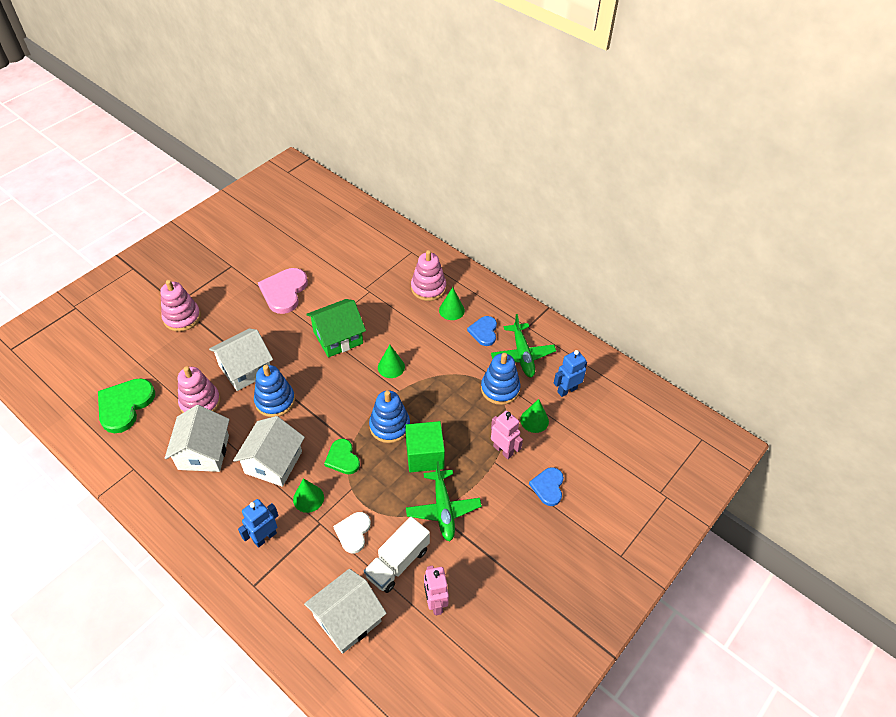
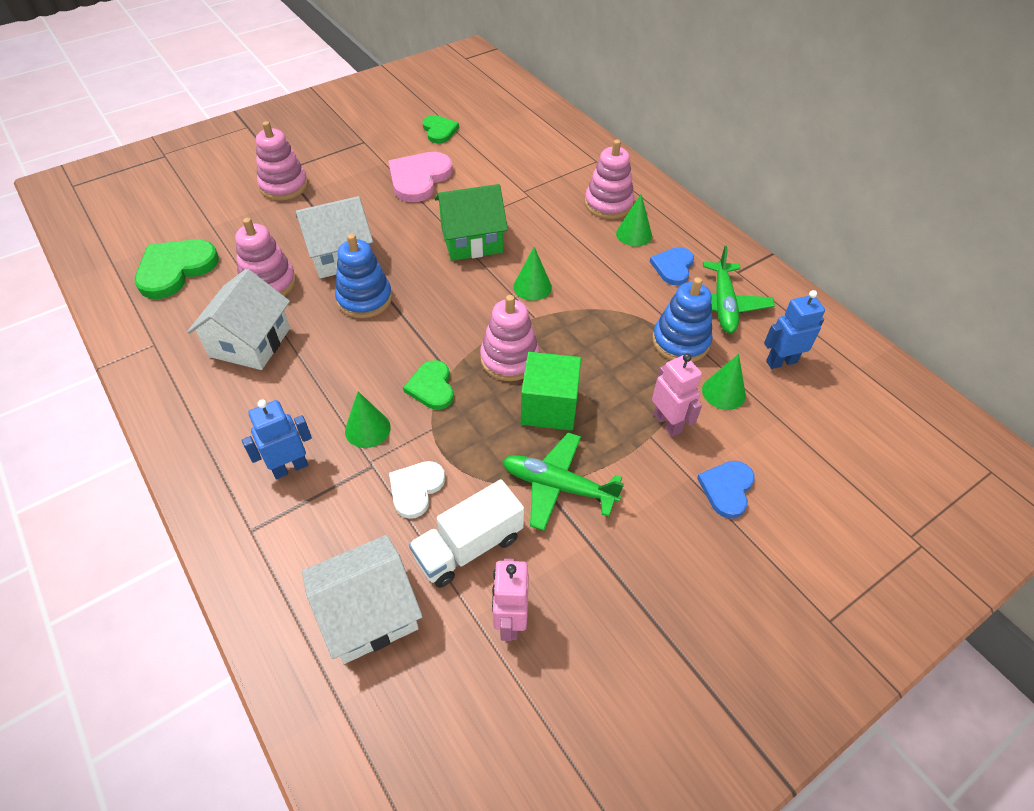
camera: 15 degrees right, 0 degrees up
white house [233,416,305,487] -> none
blue stacking toy [369,391,410,443] -> pink stacking toy [480,295,540,381]
green plane [406,461,482,541] -> green plane turned 105 degrees clockwise [502,433,624,531]
none -> green heart [423,115,459,144]

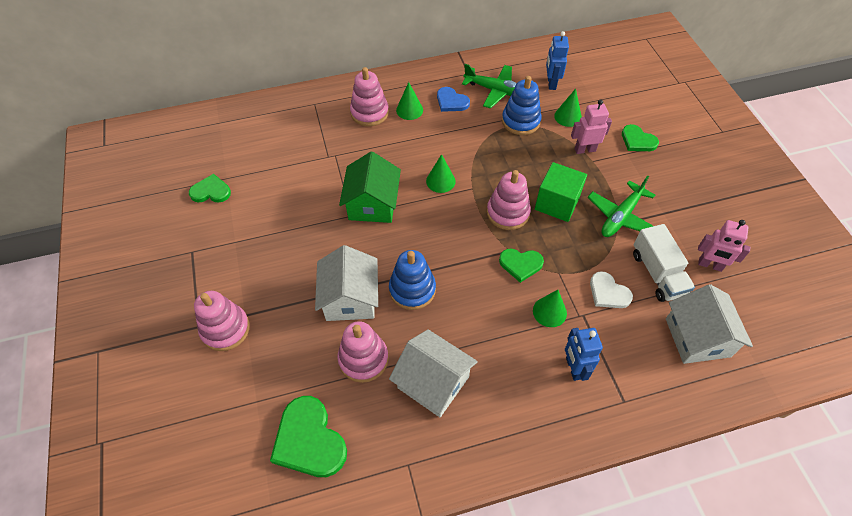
camera: 70 degrees left, 5 degrees up
pink heart [388,152,453,202] -> none
blue heart [697,461,755,519] -> green heart [622,124,659,151]

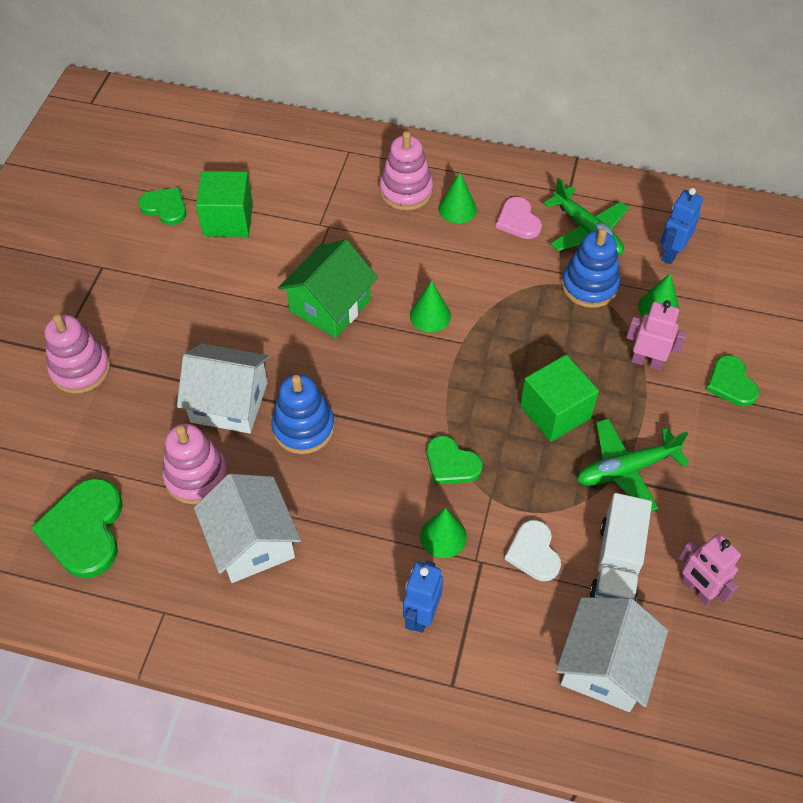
camera: 30 degrees right, 0 degrees up
white house [315,245,378,321] -> white house turned 75 degrees clockwise [177,344,270,433]
blue heart [437,87,470,112] -> pink heart [496,197,542,239]
pink stacking toy [487,170,531,230] -> none
none -> green cube [196,171,253,237]

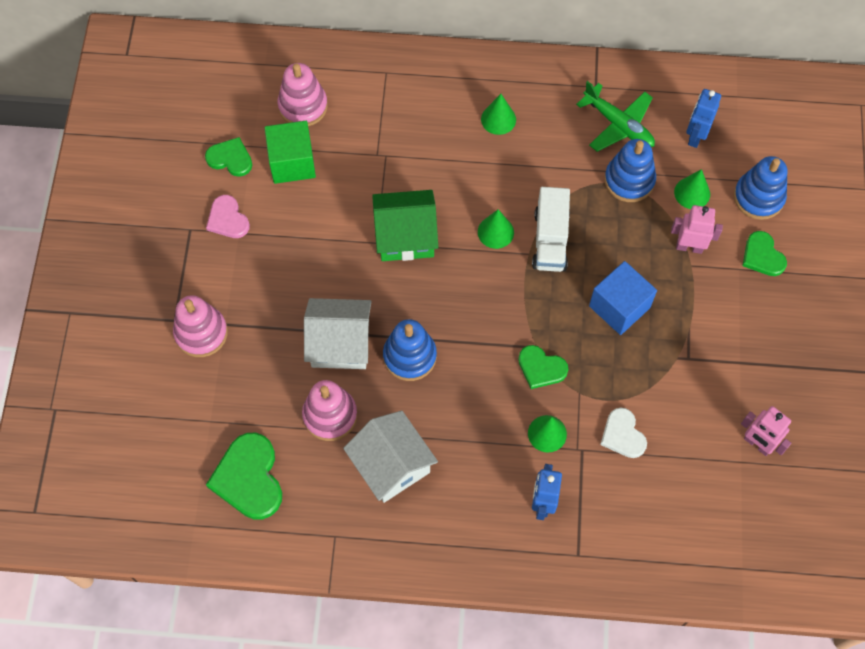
camera: 10 degrees left, 10 degrees up
green house [278,239,378,338] -> green house turned 60 degrees clockwise [372,190,438,261]
pink stacking toy [380,131,433,211] -> pink stacking toy moved to [277,63,328,126]
pink heart [496,197,542,239] -> pink heart moved to [206,195,250,238]
green cube [520,355,599,442] -> blue cube [589,261,657,335]
white house [556,597,668,712] -> none
green plane [577,418,689,511] -> none
white truck [590,493,652,601] -> white truck moved to [532,187,570,272]
none -> blue stacking toy [734,156,787,220]

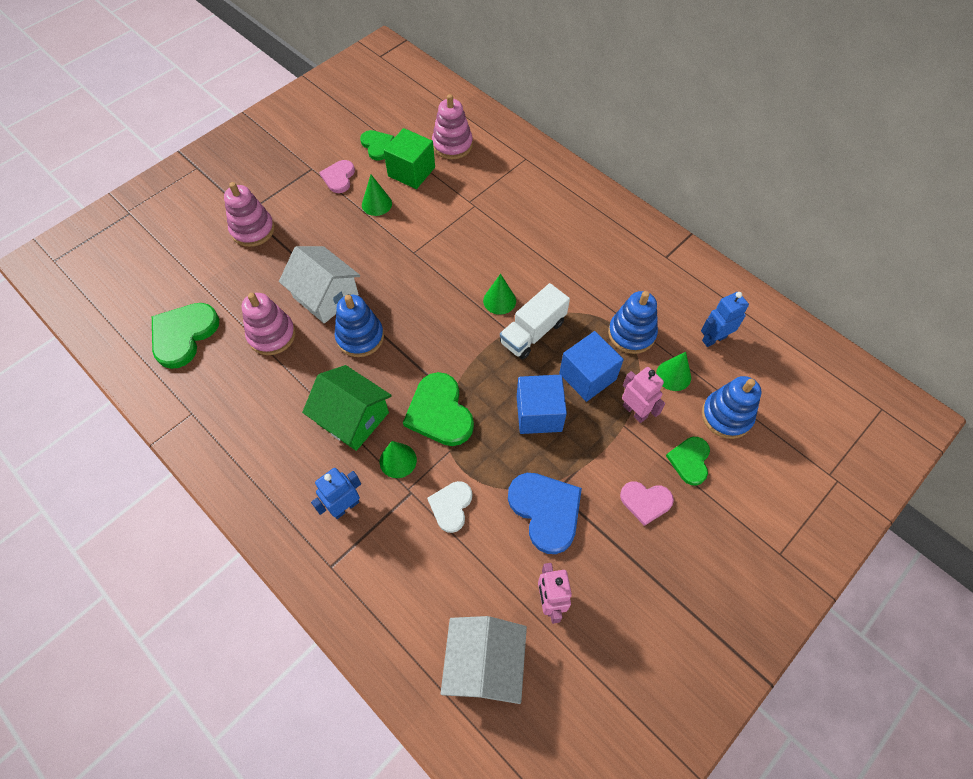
camera: 40 degrees right, 5 degrees down
white house [343,411,438,503] -> white house moved to [440,616,527,704]
green house [372,190,438,261] -> green house moved to [302,365,392,451]
green cone [481,94,516,135] -> green cone moved to [362,175,392,216]
green heart [518,345,568,389] -> green heart [403,372,474,446], size x1.64
green plane [576,81,655,152] -> none
none -> blue heart [508,473,582,554]
none -> blue cube [559,331,624,402]
none -> pink heart [620,481,674,526]

